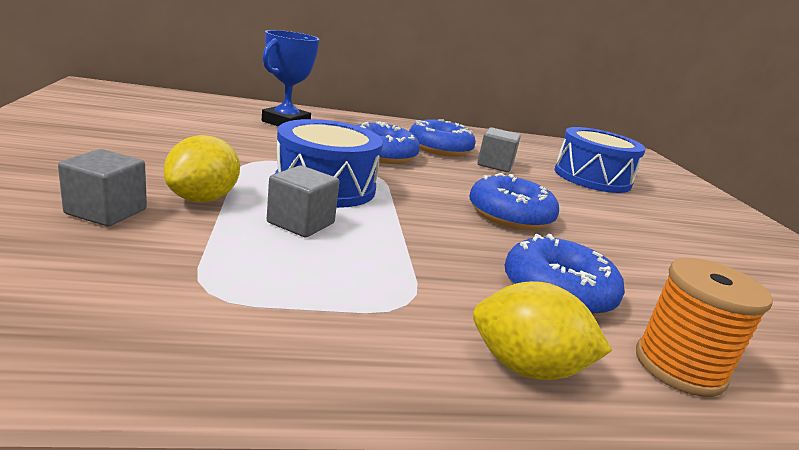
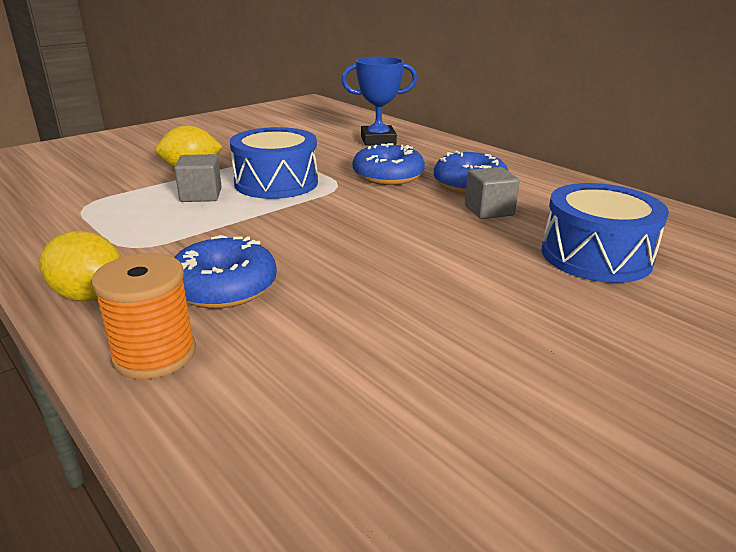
camera: 60 degrees right, 5 degrees up
grey cube [58,149,147,226] -> none
blue donut [469,173,559,230] -> none
yellow lemon [473,281,612,380] -> yellow lemon turned 45 degrees counterclockwise [39,231,121,301]

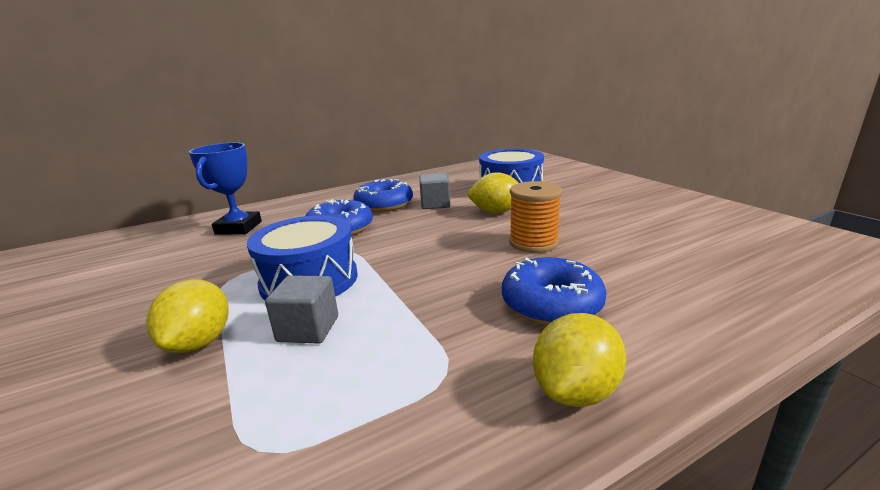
camera: 75 degrees left, 5 degrees down
orange spool [91,253,196,379] -> orange spool moved to [509,181,562,253]
none -> yellow lemon [468,172,518,214]

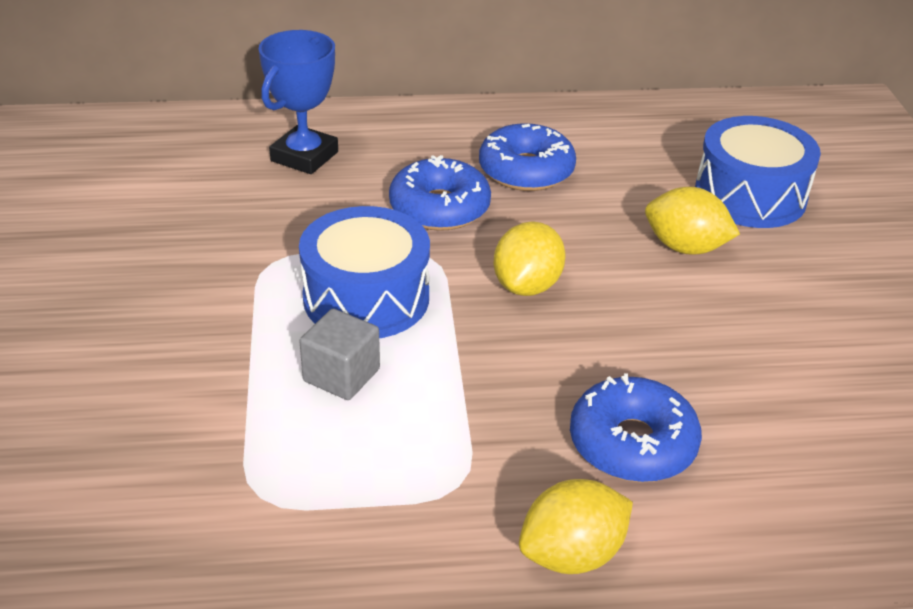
camera: 20 degrees right, 15 degrees up
yellow lemon [146,279,229,353] -> yellow lemon moved to [494,221,565,296]
grey cube [420,173,450,209] -> none
orange spool [509,181,562,253] -> none

